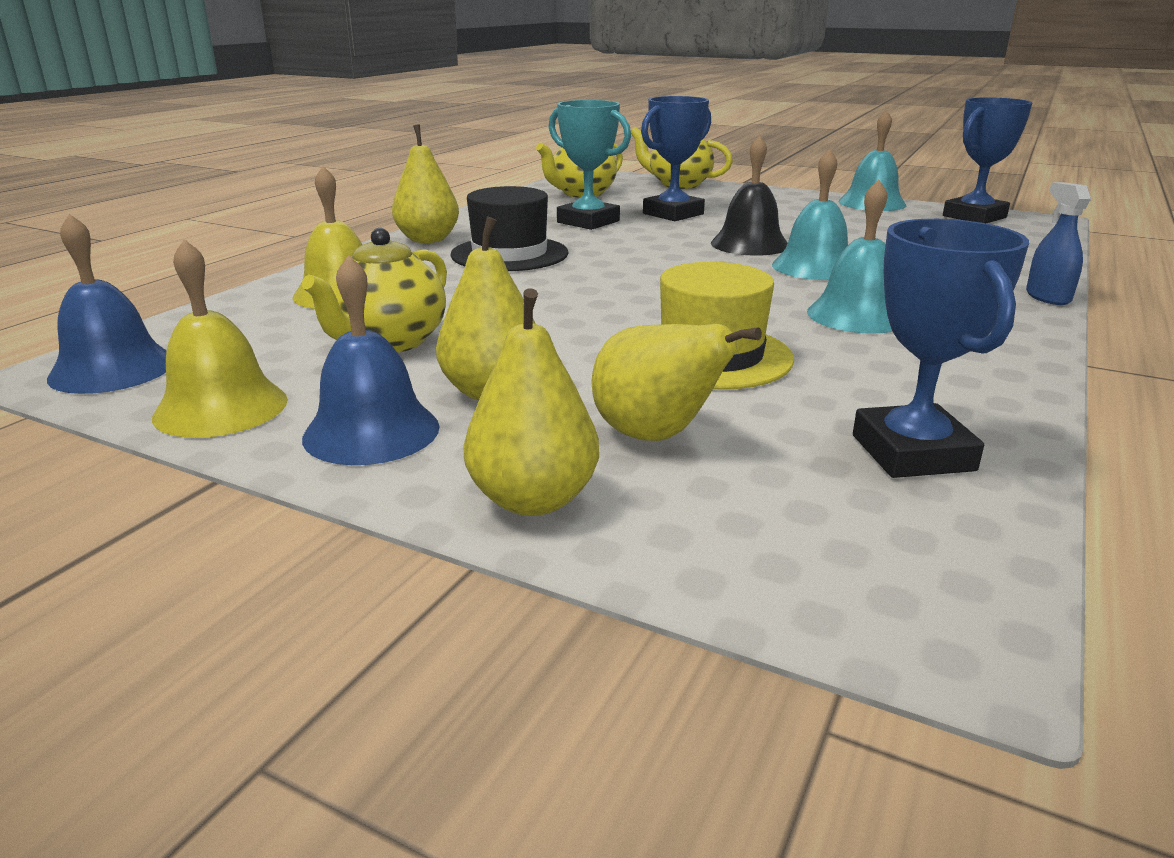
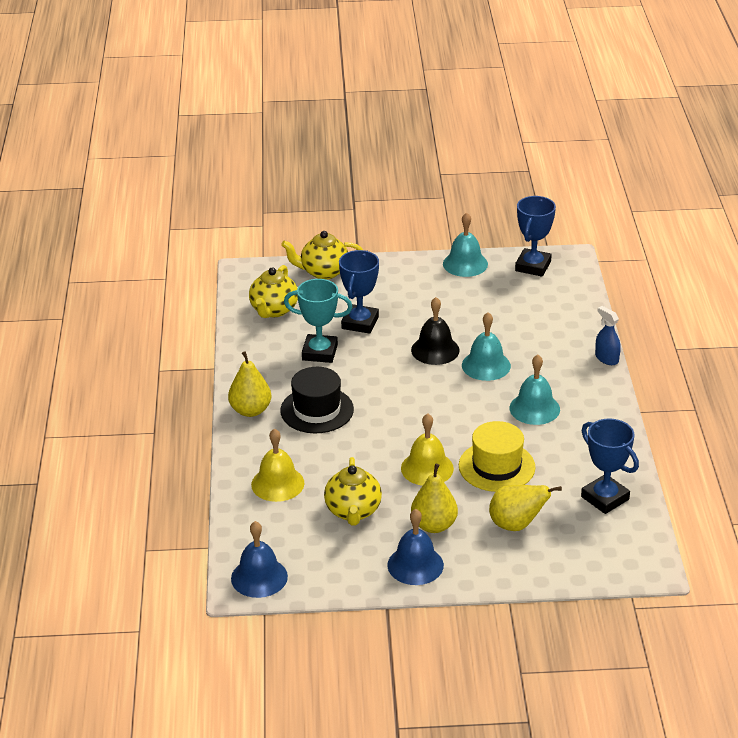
camera: 30 degrees left, 10 degrees up
yellow bell [152,239,288,438] -> yellow bell moved to [401,413,454,486]
yellow pear [463,288,599,516] -> none

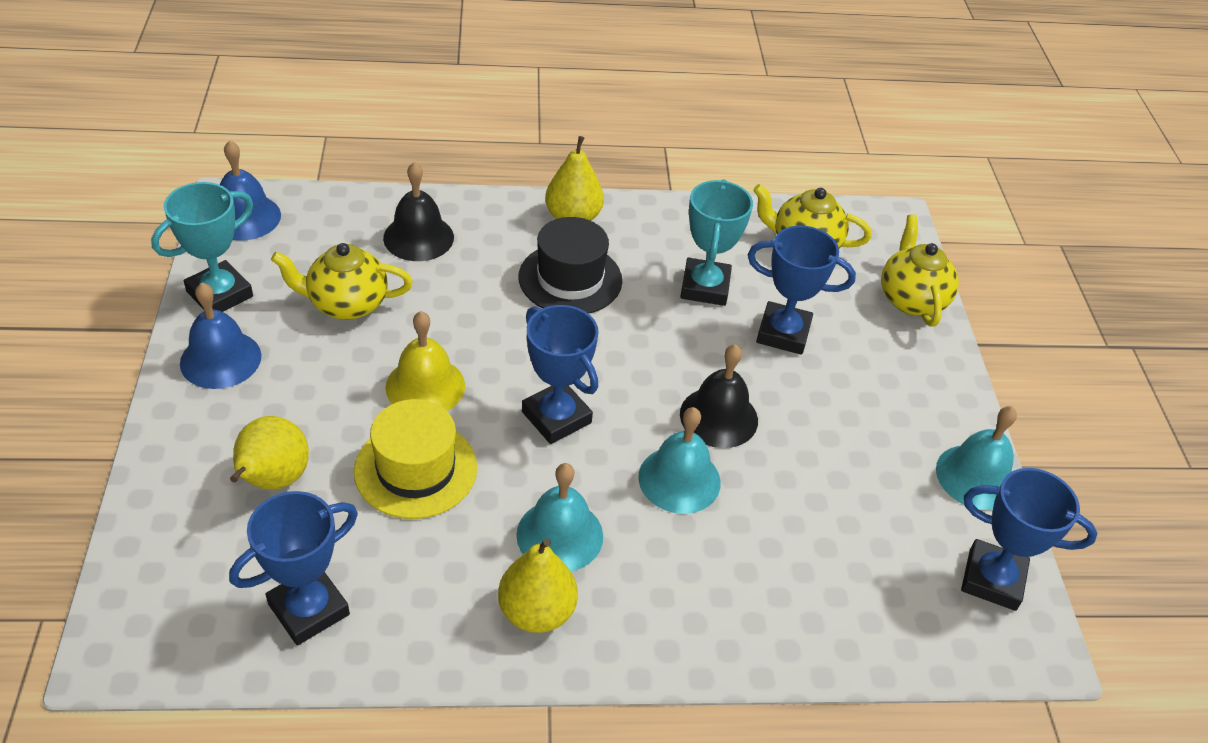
camera: 85 degrees right, 10 degrees up
yellow bell [251,428,304,502] -> black bell [383,162,454,261]
yellow pear [411,464,458,533] -> yellow pear moved to [498,538,578,633]
blue spray bottle [595,306,621,365] -> none
none -> turquoise trophy [151,182,253,312]
none -> blue trophy [522,305,599,444]

